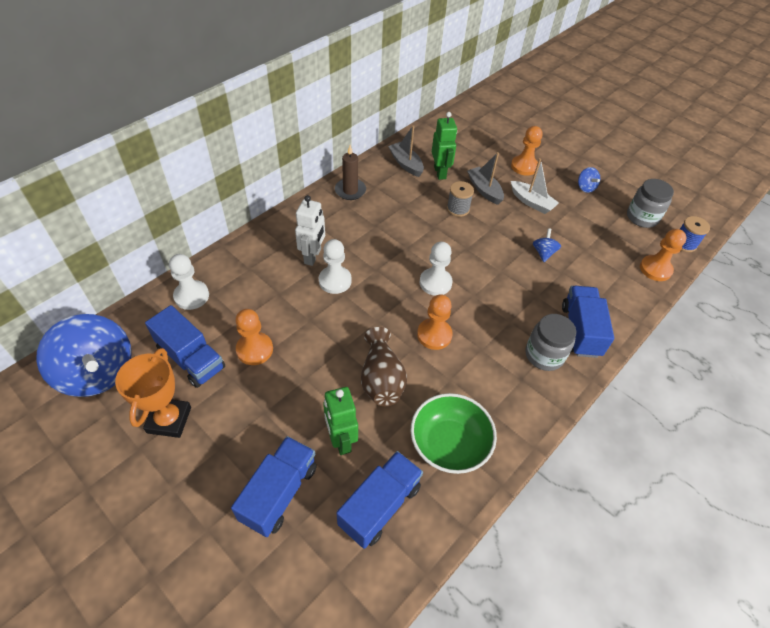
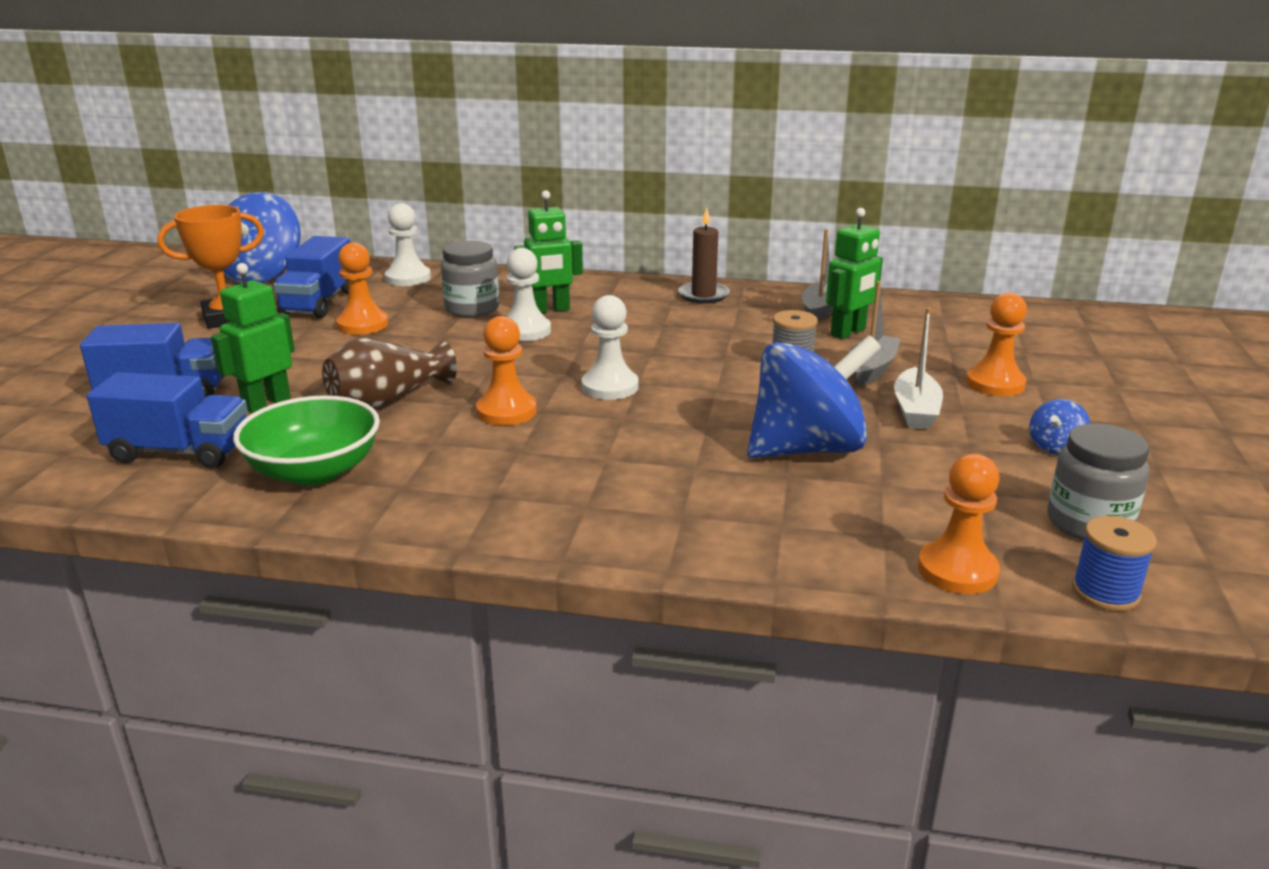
camera: 60 degrees right, 25 degrees down
white robot [295,195,325,266] -> green robot [514,190,583,313]
grey jar [525,314,576,371] -> grey jar moved to [441,241,499,317]
blue spinning top [533,228,561,262] -> blue spinning top [747,335,881,458], size x2.40
blue truck [562,286,614,358] -> none

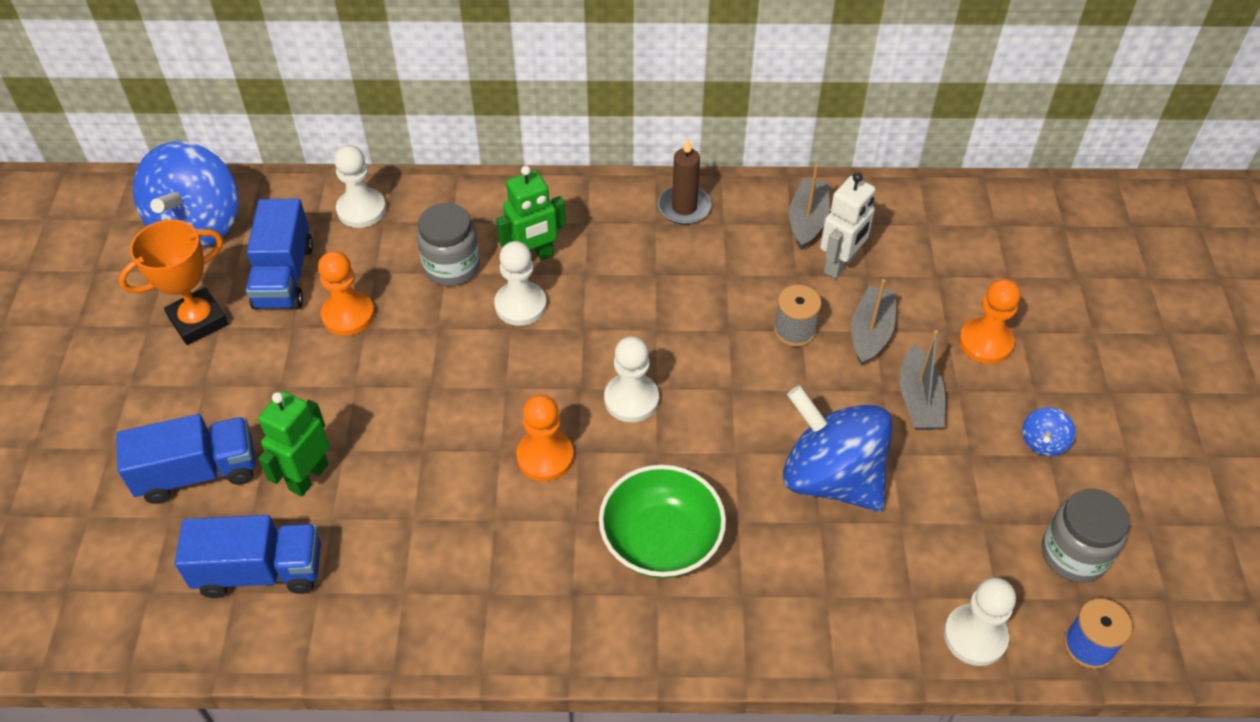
camera: 10 degrees left, 25 degrees up
green bowl [233,395,380,485] -> green bowl moved to [599,465,726,578]
brown vase [322,338,457,409] -> none
blue spinning top [747,335,881,458] -> blue spinning top turned 105 degrees counterclockwise [783,385,892,512]
green robot [826,208,883,339] -> white robot [820,172,875,279]
white boat [894,308,943,429] -> grey boat [900,330,945,430]
orange pawn [918,453,1000,594] -> white pawn [944,577,1016,666]

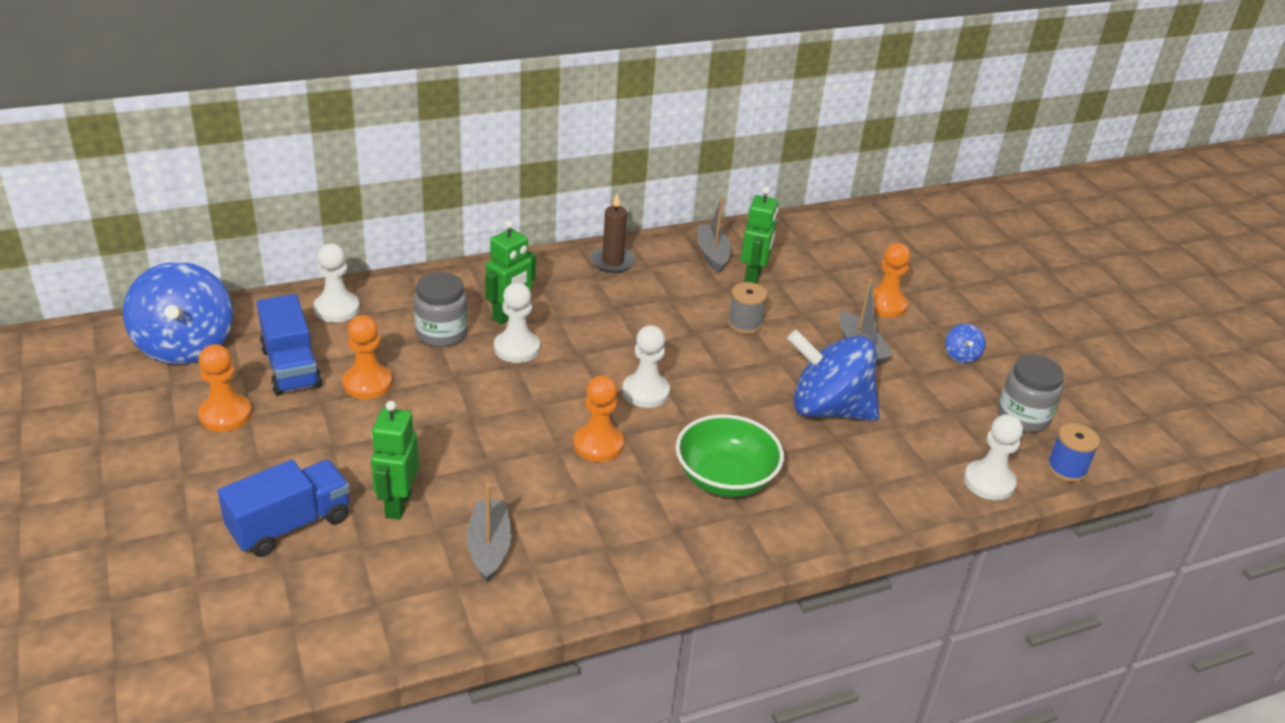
camera: 25 degrees left, 15 degrees down
orange trophy [118,219,228,345] -> orange pawn [198,344,252,432]
blue truck [174,515,321,598] -> none
white robot [820,172,875,279] -> green robot [741,187,778,284]
grey boat [851,279,896,366] -> grey boat moved to [466,484,512,583]

